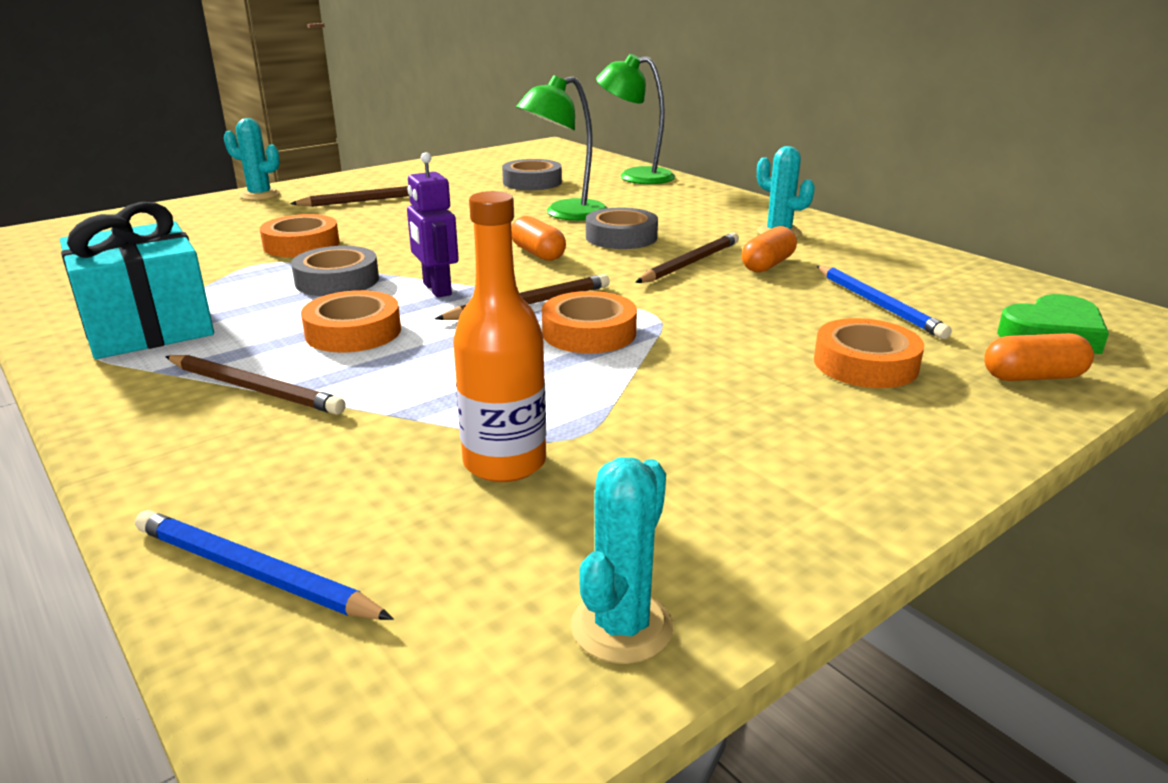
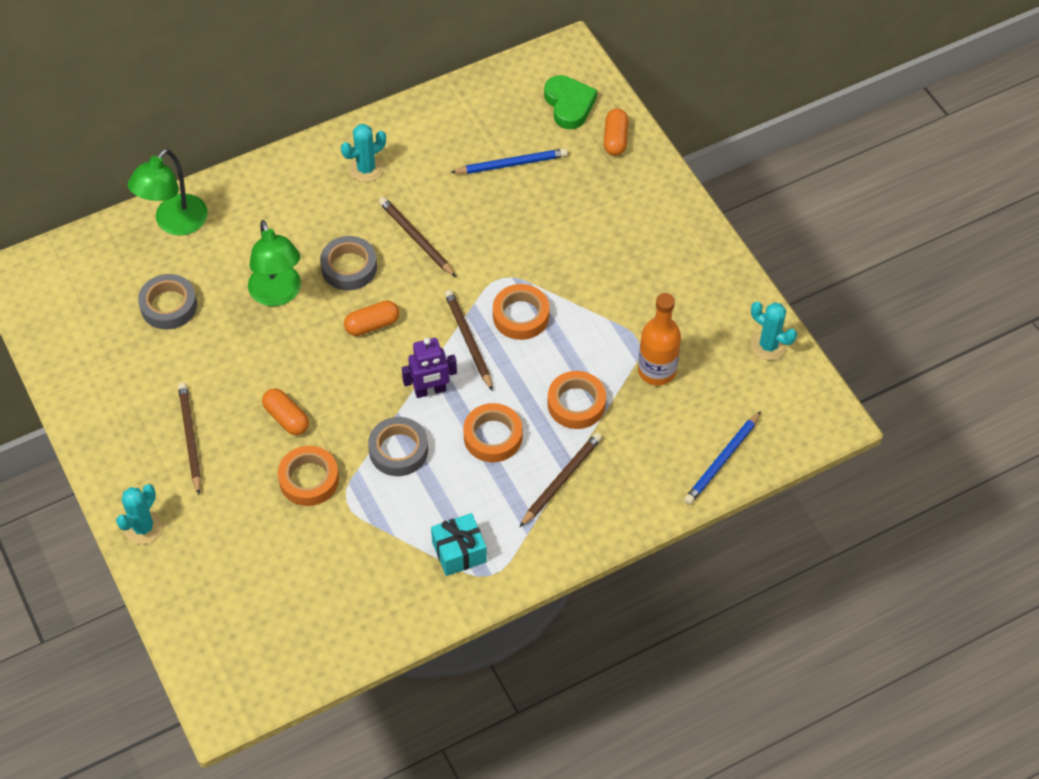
camera: 80 degrees left, 30 degrees up
turquoise gift [60,202,214,359] -> turquoise gift [431,513,487,576], size x0.59
orange capsule [742,226,797,272] -> orange capsule moved to [262,388,309,435]
orange tape [814,318,924,388] -> orange tape moved to [548,371,606,429]

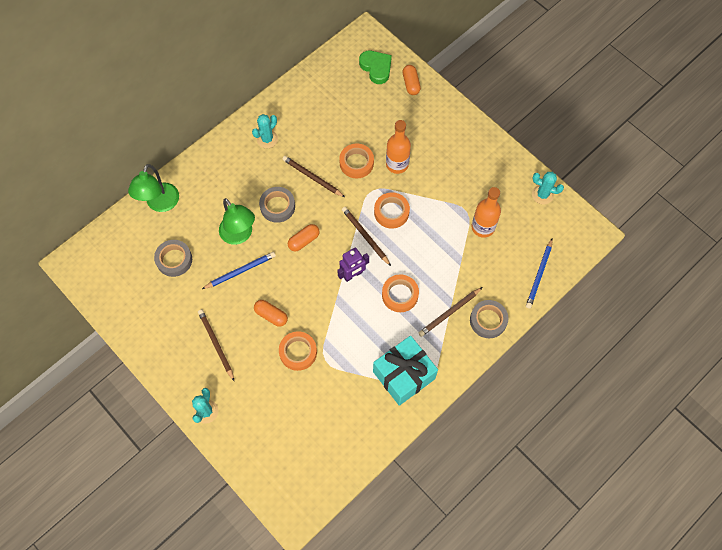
camera: 15 degrees left, 10 degrees up
grey tape [368,417,428,476] -> grey tape moved to [470,300,508,338]
turquoise gift [431,513,487,576] -> turquoise gift [373,335,438,406], size x1.70
blue pencil [450,148,568,174] -> blue pencil moved to [202,252,276,289]
brown pencil [520,432,602,527] -> brown pencil turned 150 degrees counterclockwise [419,287,483,337]
orange tape [548,371,606,429] -> orange tape moved to [339,143,374,179]
none -> orange bottle [386,120,411,174]

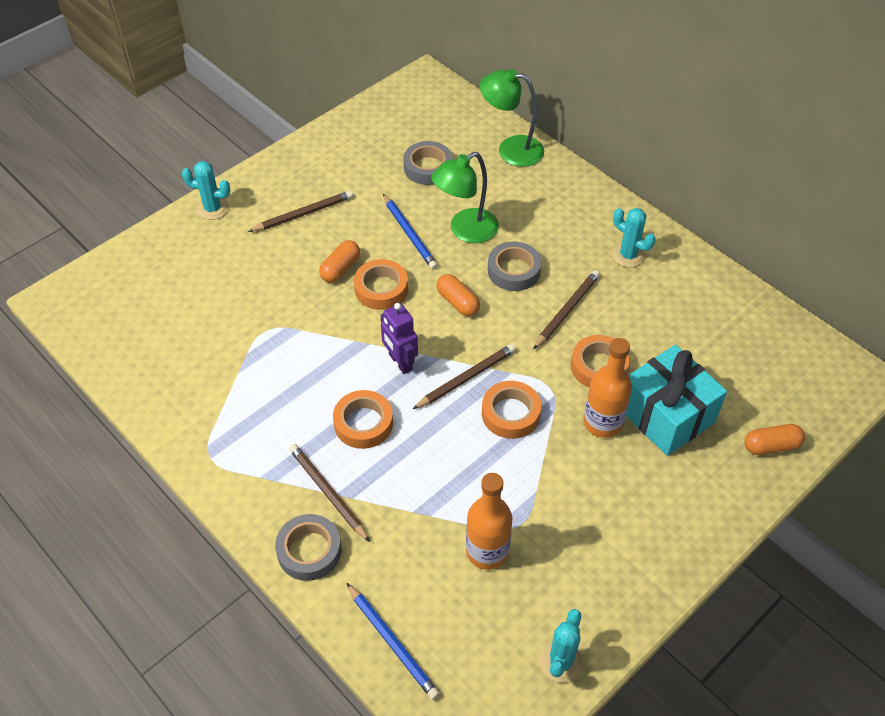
camera: 90 degrees right, 15 degrees down
orange tape [279,331,317,371] -> orange tape moved to [354,259,408,310]
green heart [359,51,392,84] -> none
turquoise gift [373,335,438,406] -> turquoise gift moved to [626,345,727,456]
blue pencil [526,239,552,309] -> blue pencil turned 150 degrees counterclockwise [347,583,440,700]

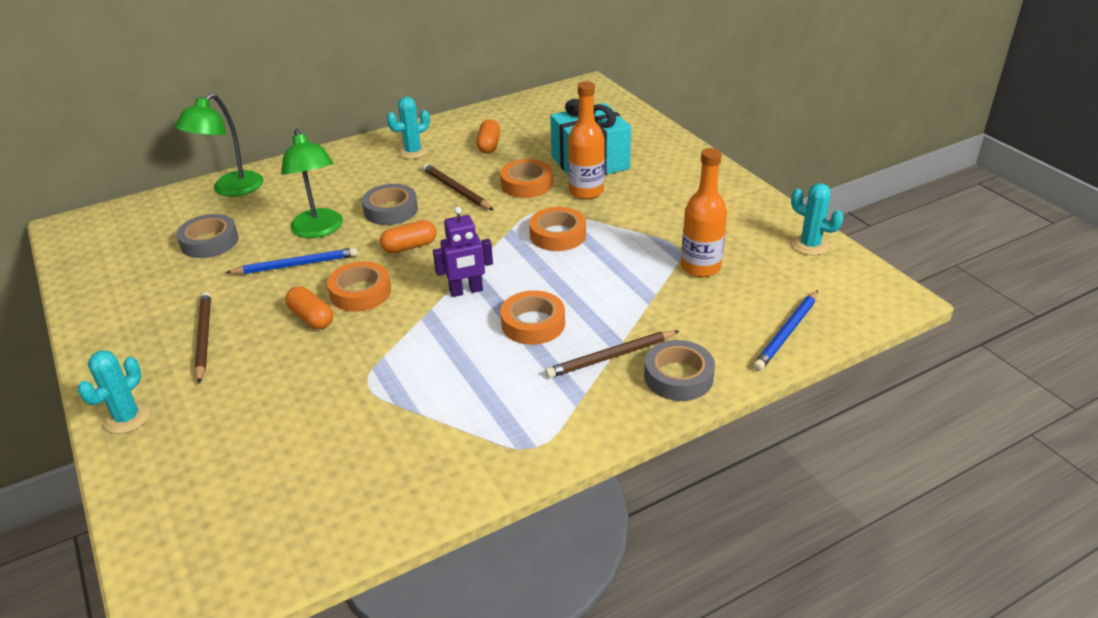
camera: 75 degrees left, 15 degrees down
blue pencil [347,583,440,700] -> blue pencil turned 150 degrees clockwise [753,290,818,371]
brown pencil [413,344,516,409] -> none
orange capsule [744,424,805,455] -> orange capsule moved to [476,119,500,154]

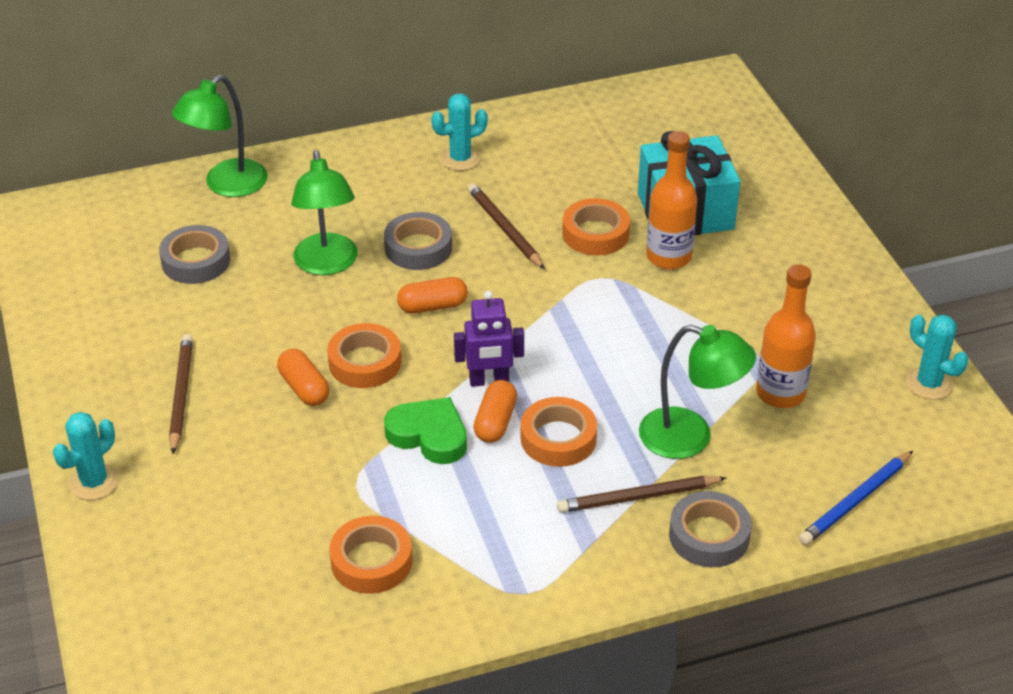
camera: 10 degrees right, 5 degrees up
blue pencil [225,247,358,274] -> none
orange capsule [476,119,500,154] -> orange capsule moved to [473,380,517,443]
orange tape [529,207,586,251] -> orange tape moved to [329,516,413,594]
none -> green heart [384,397,467,464]
none -> green lamp [639,325,756,459]

